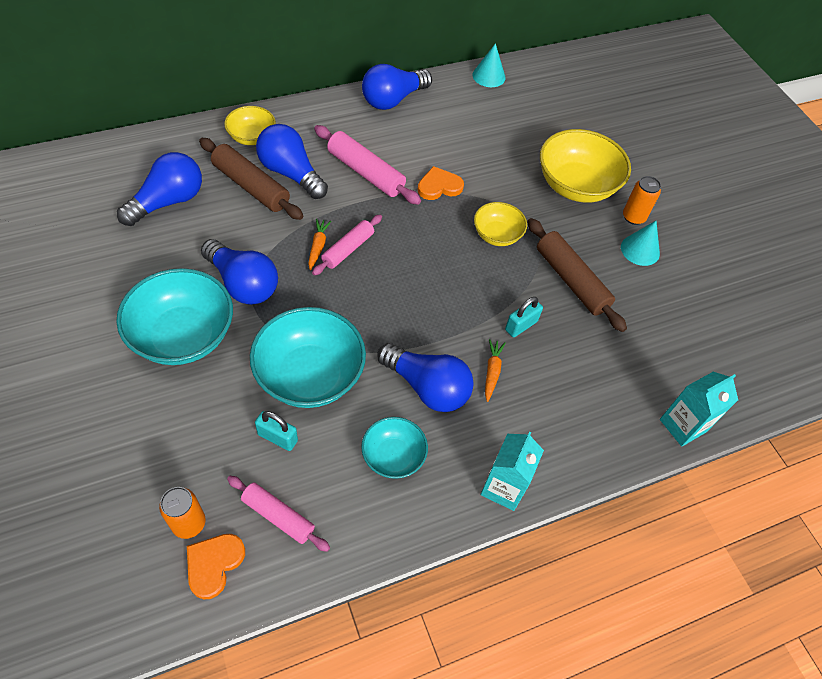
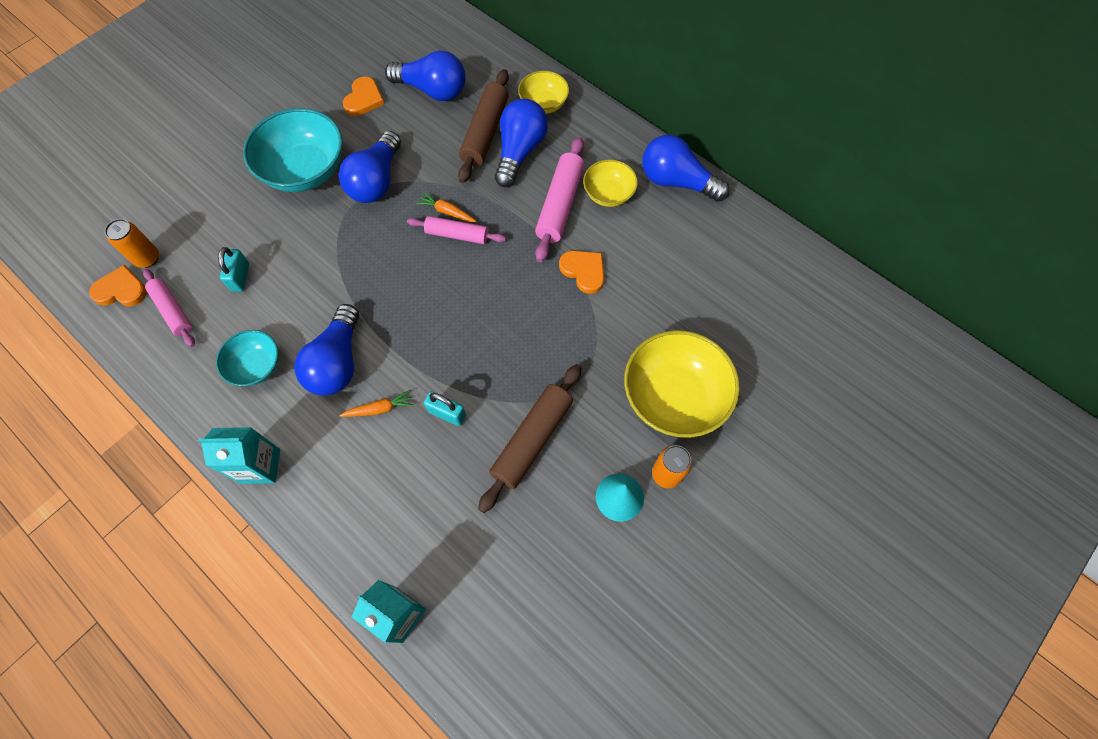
camera: 70 degrees right, 10 degrees up
pink rolling pin [227,476,330,552] -> pink rolling pin turned 45 degrees counterclockwise [143,269,195,347]
turquoise bowl [250,307,366,408] -> none
orange carrot [308,219,331,270] -> orange carrot turned 135 degrees counterclockwise [416,192,477,222]
turquoise cone [472,43,506,87] -> none
yellow bowl [474,202,527,246] -> yellow bowl moved to [583,159,638,207]
none -> orange heart [343,77,385,116]

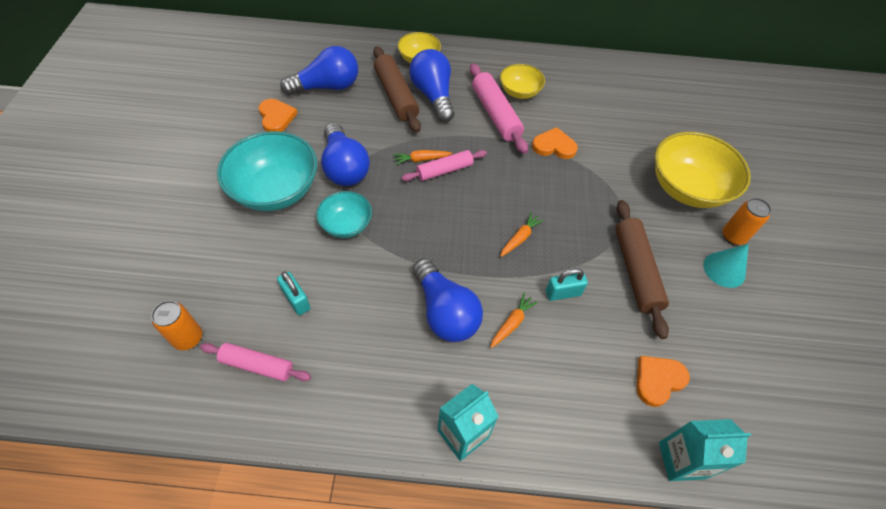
camera: 40 degrees left, 10 degrees down
orange heart [89,265,147,306] -> orange heart moved to [636,356,690,407]
turquoise bowl [216,330,279,386] -> turquoise bowl moved to [316,191,372,238]
blue light bulb [642,134,730,202] -> none
none -> orange carrot [500,212,544,257]

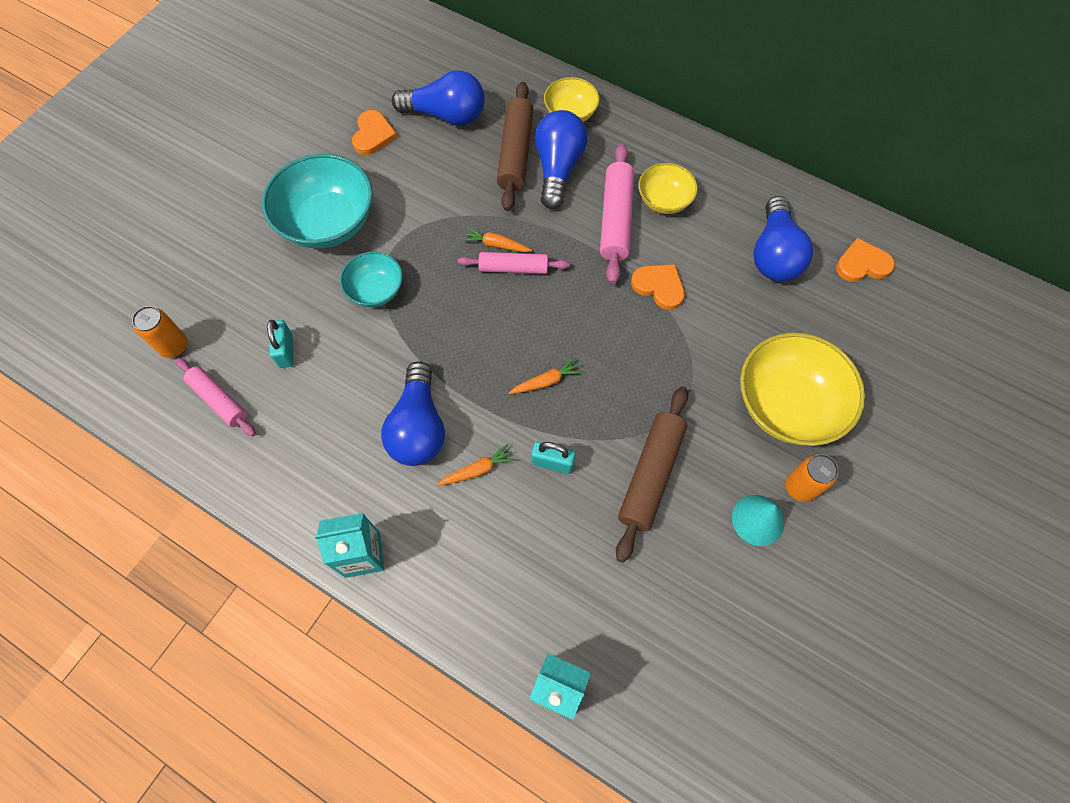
camera: 30 degrees right, 10 degrees up
blue light bulb [321,123,370,186] -> blue light bulb moved to [753,196,813,282]
orange heart [636,356,690,407] -> orange heart moved to [836,238,895,282]

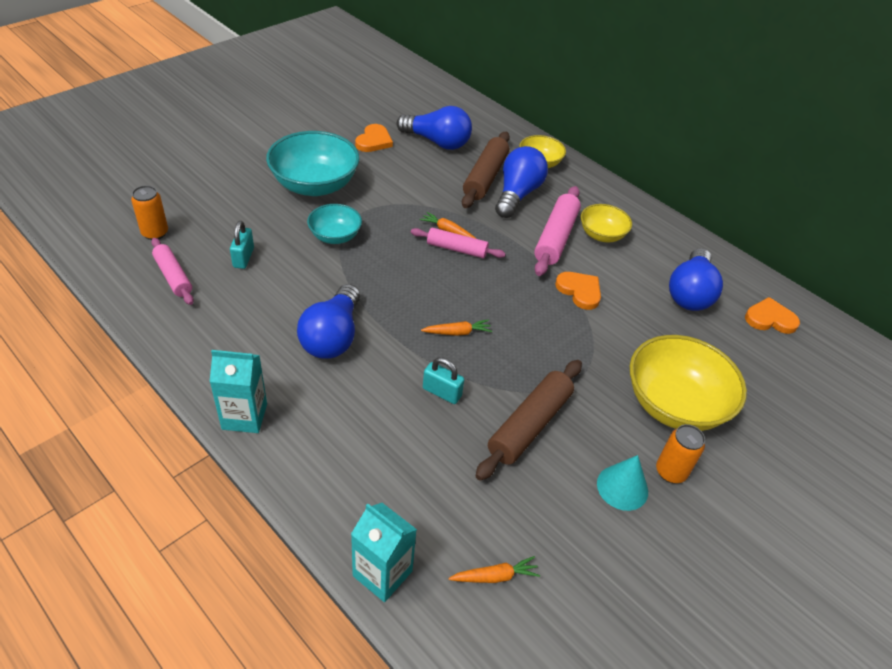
camera: 10 degrees right, 20 degrees down
orange carrot [437,444,516,486] -> orange carrot moved to [448,556,540,583]

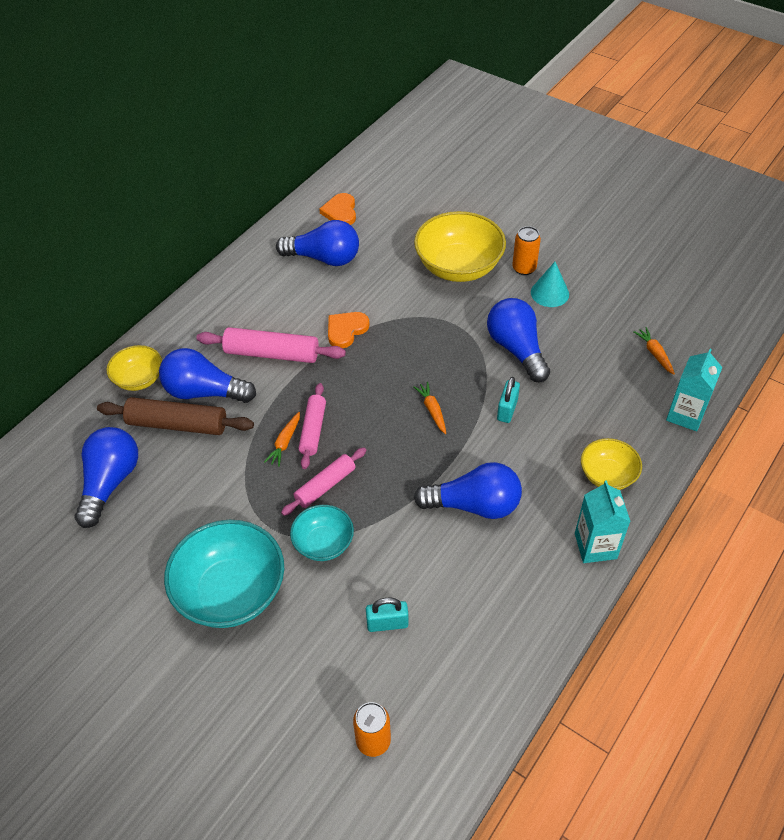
camera: 95 degrees left, 5 degrees up
pink rolling pin [151,238,194,305] -> pink rolling pin moved to [281,448,367,516]
orange heart [355,124,393,152] -> none
brown rolling pin [476,360,582,481] -> blue light bulb [487,298,550,382]
yellow bowl [581,204,632,242] -> yellow bowl moved to [581,438,642,490]

